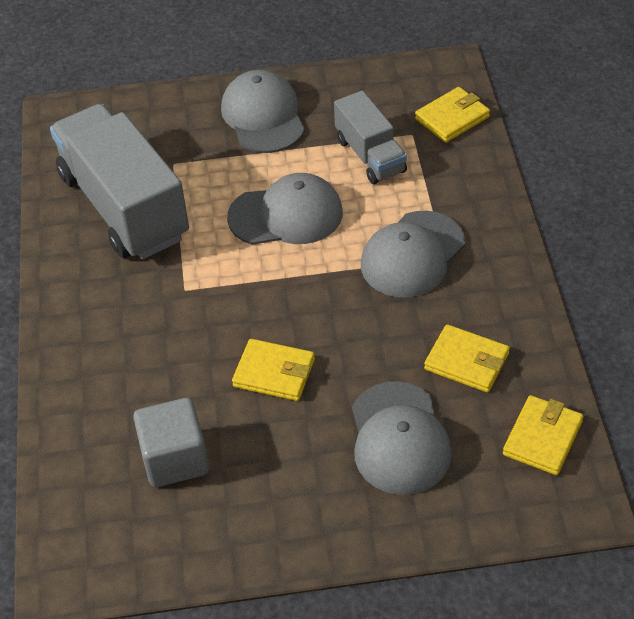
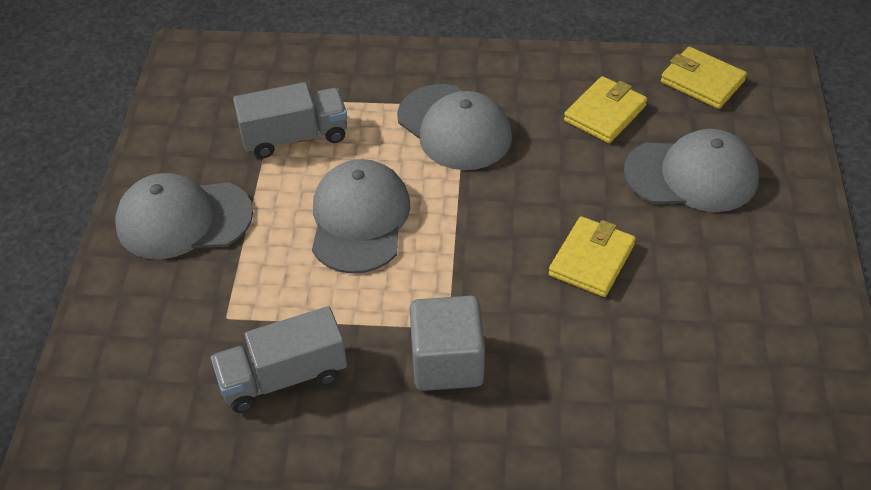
camera: 80 degrees left, 0 degrees up
grey truck [50,104,189,259] -> grey truck [211,306,347,413], size x0.54
grey cube [133,398,209,487] -> grey cube moved to [409,296,485,391]
yellow wallet [415,87,490,143] -> none

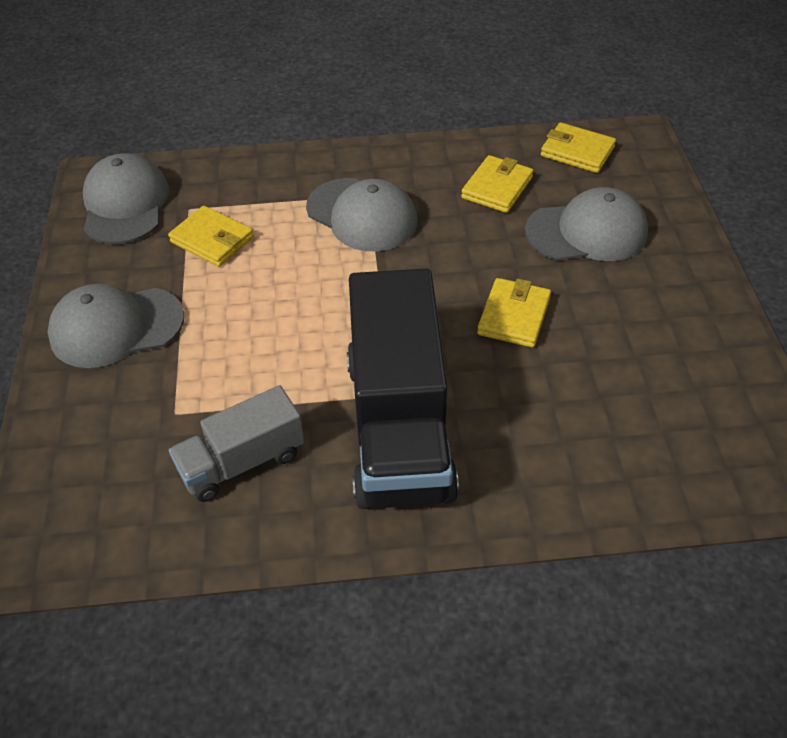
camera: 10 degrees left, 0 degrees up
grey truck [233,82,347,158] -> yellow wallet [168,206,254,267]
grey cap [312,159,410,274] -> grey cap moved to [83,154,169,244]
grey cube [409,296,485,391] -> black truck [347,268,459,509]

